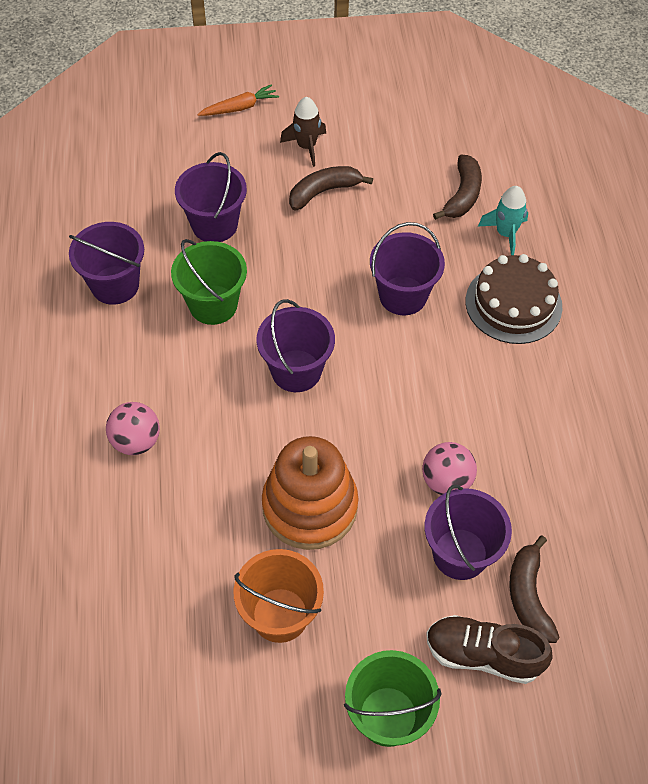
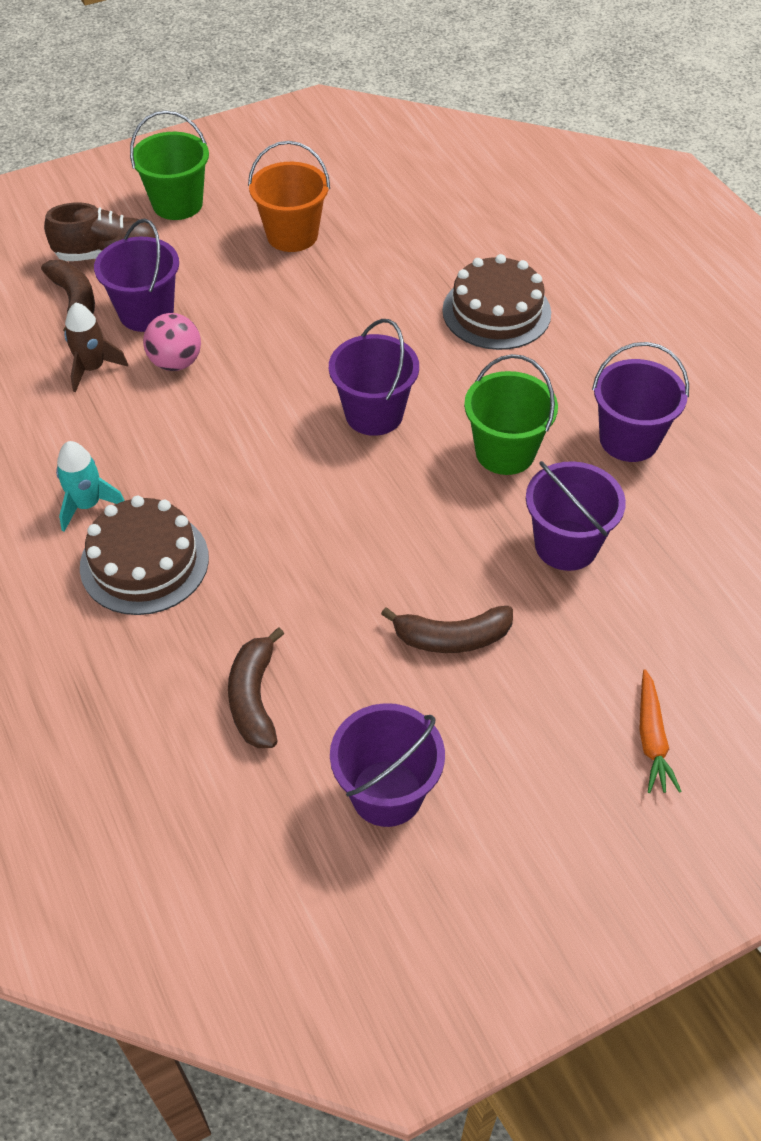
camera: 160 degrees right, 5 degrees down
pink ball [106,402,160,455] -> brown cake [442,254,551,350]
orange carrot [197,84,279,116] -> orange carrot turned 45 degrees counterclockwise [639,669,682,793]
orange stacking toy [262,436,359,550] -> none
brown rocket [280,97,326,167] -> brown rocket moved to [64,302,128,392]
brown banana [289,166,373,211] -> brown banana turned 45 degrees clockwise [381,606,513,653]
purple bucket [370,222,445,315] -> purple bucket moved to [330,703,445,827]
turquoise rocket [478,186,528,255] -> turquoise rocket moved to [56,441,125,532]

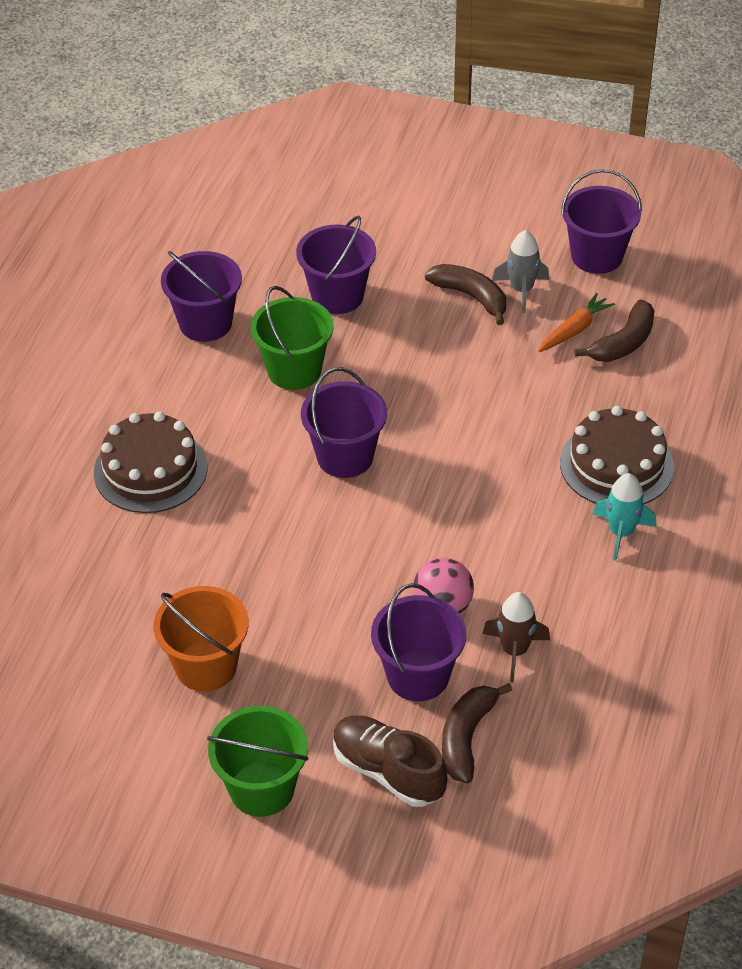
camera: 135 degrees left, 5 degrees down
orange carrot [639,669,682,793] -> orange carrot moved to [538,293,615,352]
none -> grey rocket [492,230,549,313]

